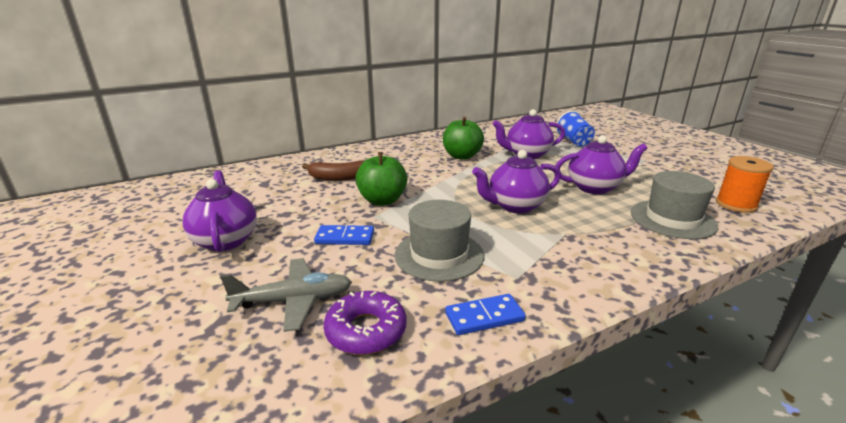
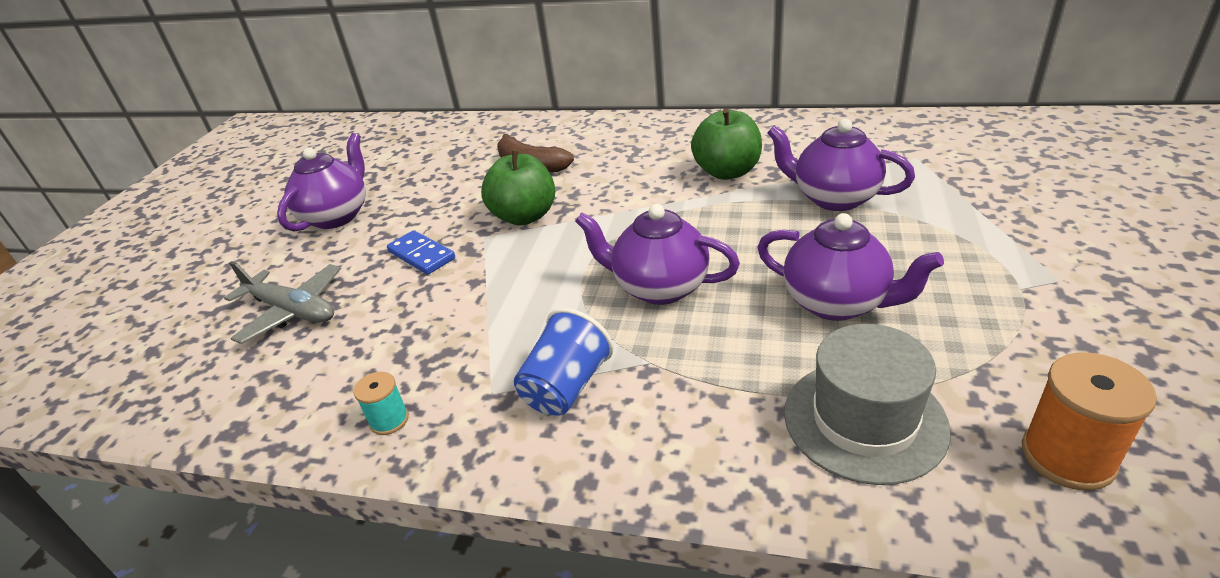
camera: 45 degrees right, 10 degrees up
purple donut [323,291,406,355] -> none
grey hat [395,200,484,282] -> none
blue domino [445,294,526,335] -> turquoise spool [354,372,409,435]
blue cup [556,110,595,147] -> blue cup moved to [514,308,614,415]

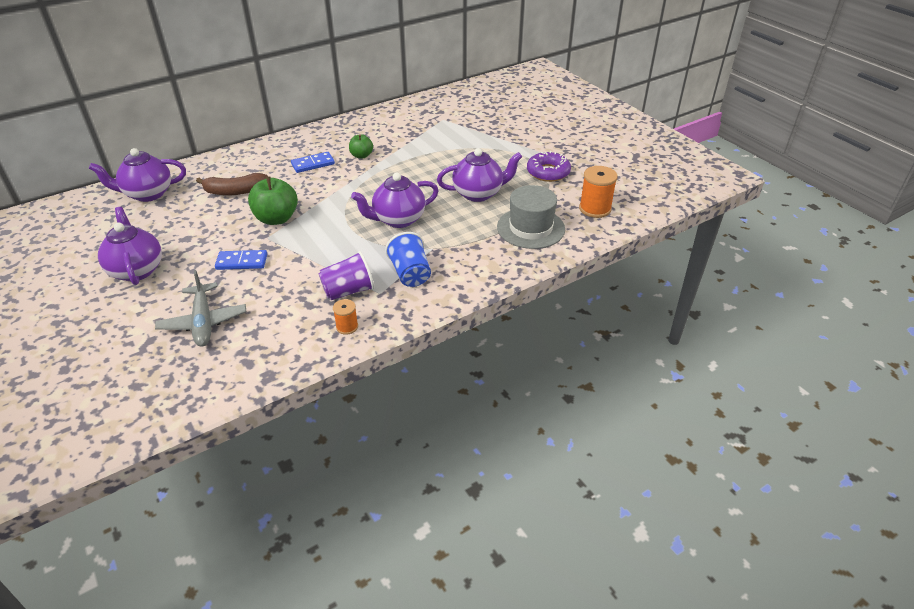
camera: 50 degrees left, 5 degrees up
grey plane [224,261,341,344] -> grey plane turned 90 degrees clockwise [155,270,246,347]
turquoise spool [354,372,409,435] -> orange spool [333,299,358,335]
green apple [691,108,762,180] -> green apple [349,134,373,159], size x0.58
purple teapot [767,119,915,211] -> purple teapot moved to [89,148,186,202]
none -> blue domino [291,152,335,173]
none -> purple cup [319,251,375,300]
none -> purple donut [527,151,571,182]

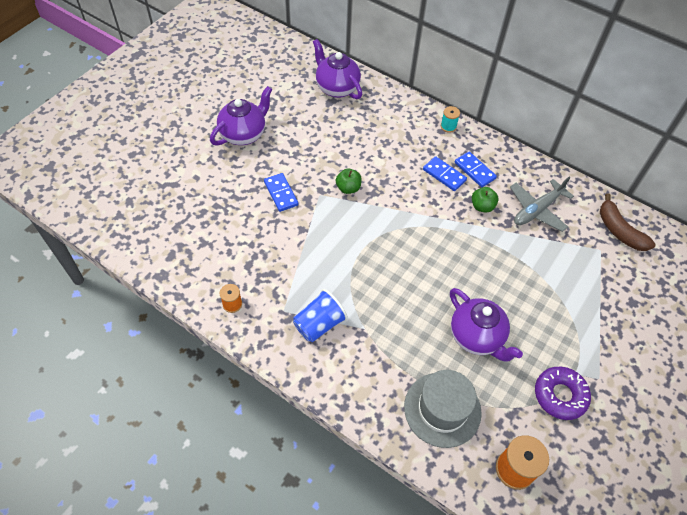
camera: 65 degrees right, 15 degrees up
grey plane [155,270,246,347] -> grey plane moved to [510,177,574,232]
brown banana [196,173,268,195] -> brown banana moved to [600,193,656,251]
green apple [248,176,298,225] -> green apple [336,168,362,194], size x0.58
purple cup [319,251,375,300] -> none
purple teapot [351,172,439,228] -> none
none -> turquoise spool [441,106,460,133]
none -> blue domino [455,152,497,187]

